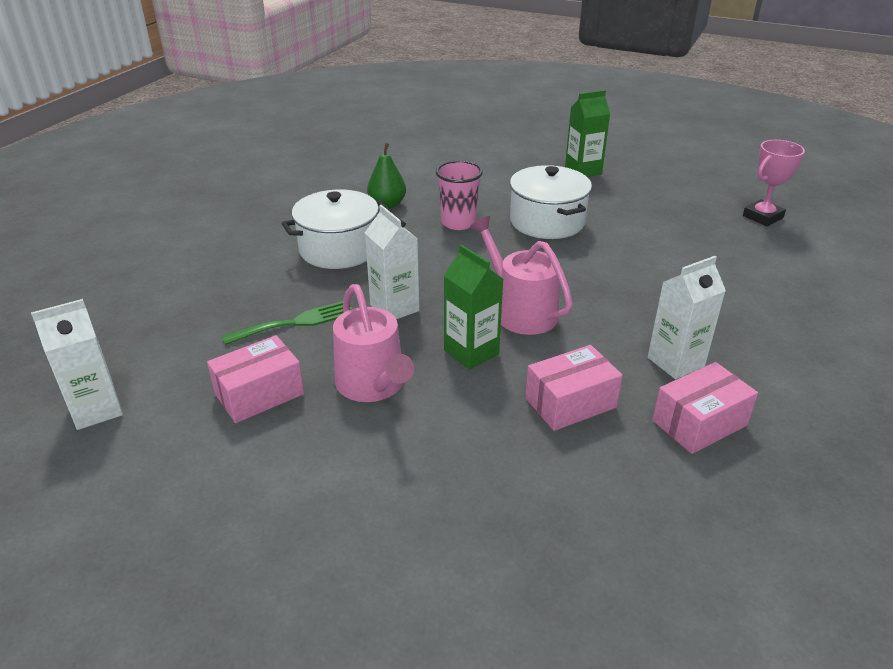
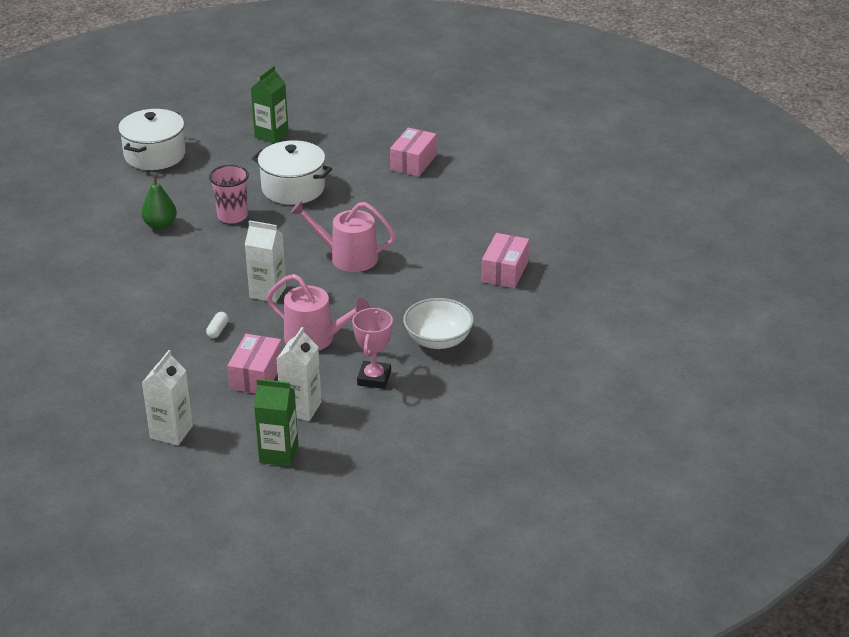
camera: 40 degrees left, 0 degrees up
green fork [222,301,352,345] -> white capsule [206,312,229,338]
white pot [281,189,389,269] -> white pot moved to [118,109,186,170]
green carton [444,245,503,370] -> green carton moved to [254,379,298,466]
pink box [525,345,623,431] -> pink box moved to [390,128,437,177]
white carton [648,256,726,379] -> white carton moved to [276,327,322,421]
pink trophy [743,140,805,226] -> pink trophy moved to [352,308,393,389]
none -> white bowl [403,298,474,349]

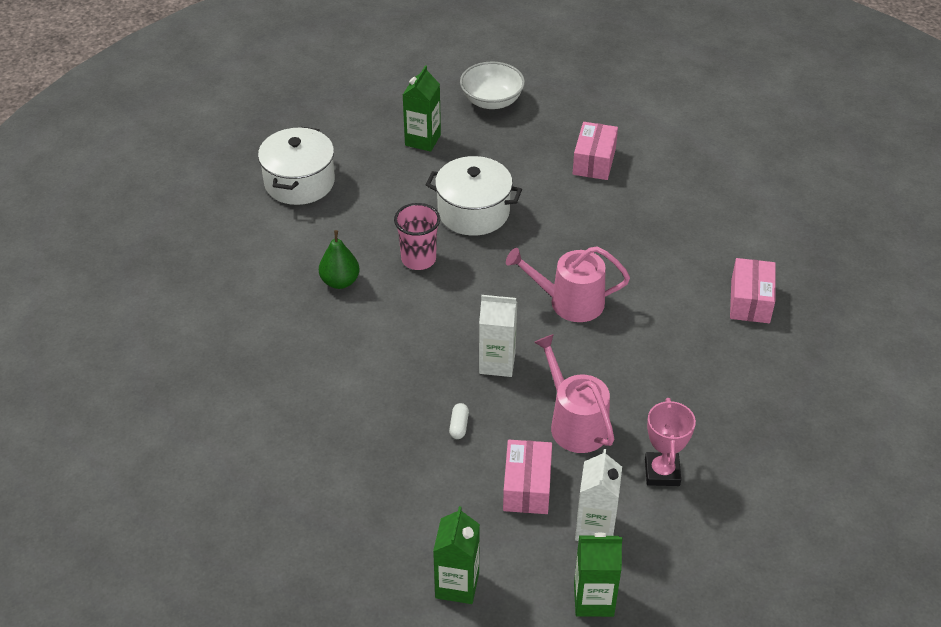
camera: 10 degrees left, 10 degrees up
white carton [142,350,193,445] -> green carton [433,506,480,604]
pink watering can [267,274,370,350] -> pink watering can turned 135 degrees counterclockwise [534,334,614,453]
white bowl [403,298,474,349] -> white bowl moved to [460,62,525,109]

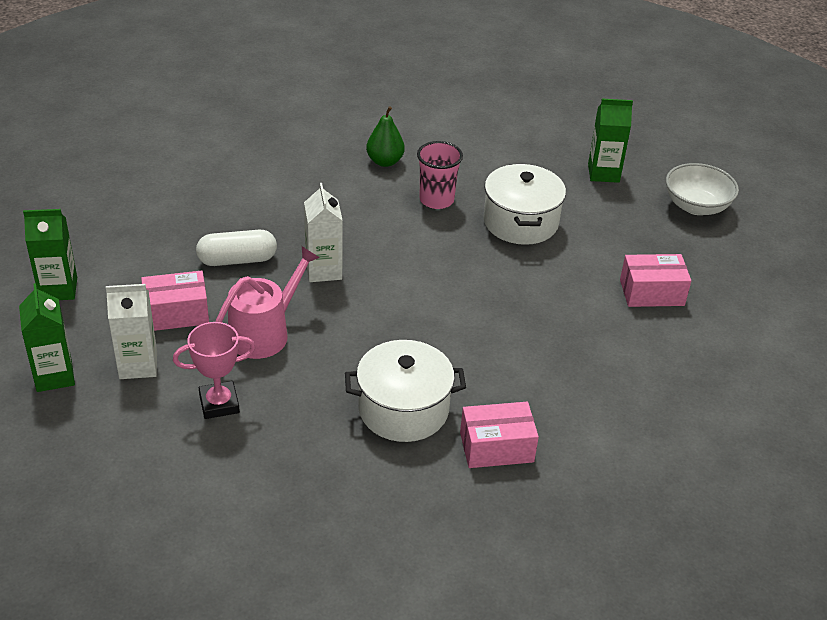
camera: 70 degrees right, 5 degrees down
white pot [258,127,335,205] -> white pot moved to [345,340,466,442]
white capsule [449,403,469,439] -> white capsule [196,230,277,266], size x2.02
pink watering can [506,246,630,322] -> none

